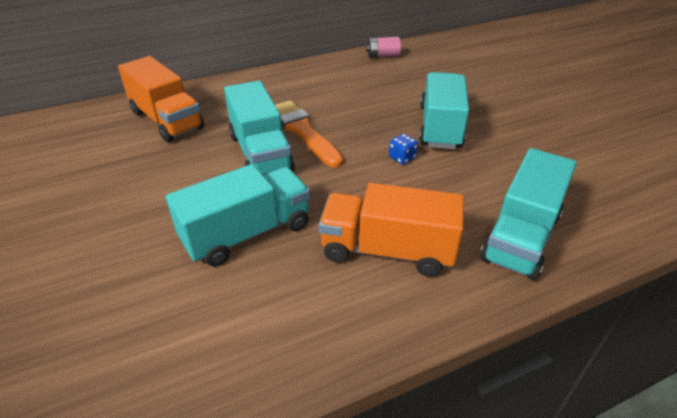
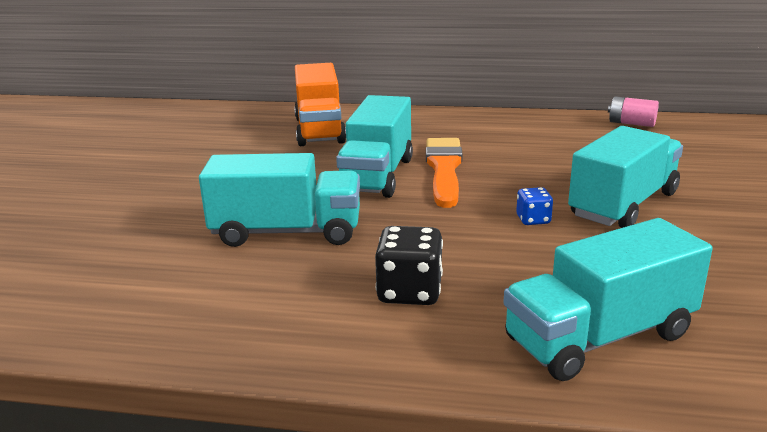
camera: 35 degrees right, 15 degrees down
orange truck [319,183,464,277] -> black dice [375,226,443,305]

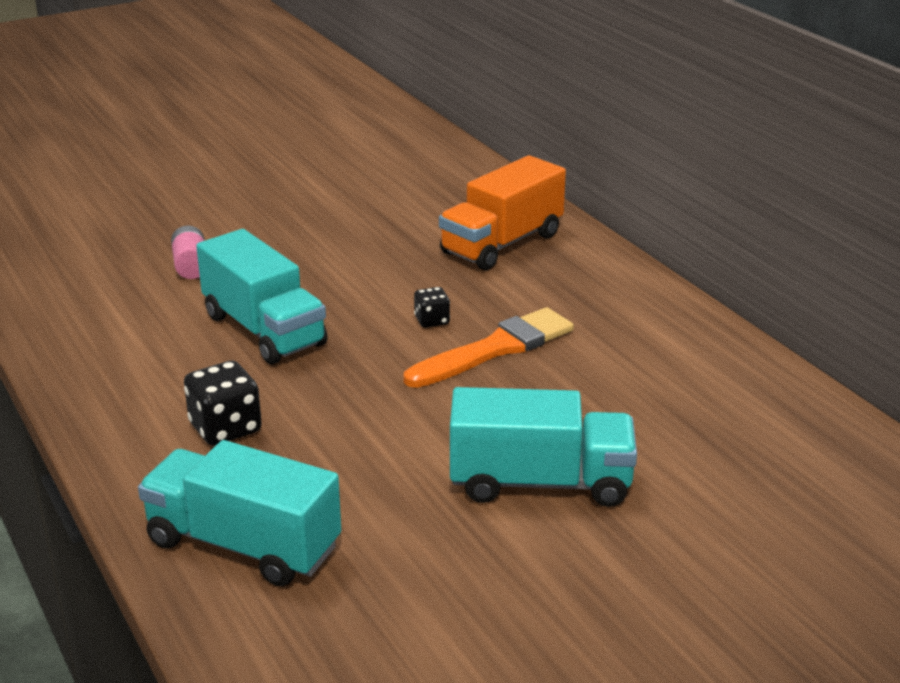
camera: 50 degrees right, 5 degrees up
turquoise truck [336,95,413,198] -> black dice [414,287,450,328]
blue dice [516,187,553,225] -> none
pink battery [608,96,659,127] -> pink battery moved to [171,226,205,279]

